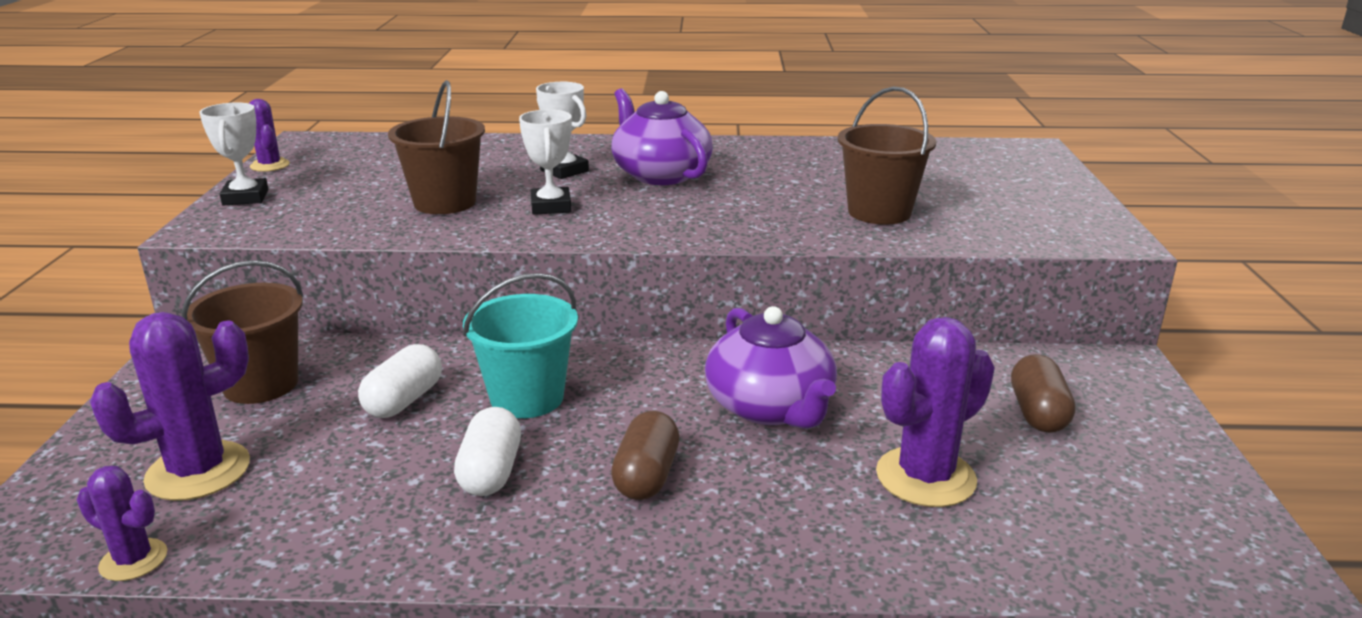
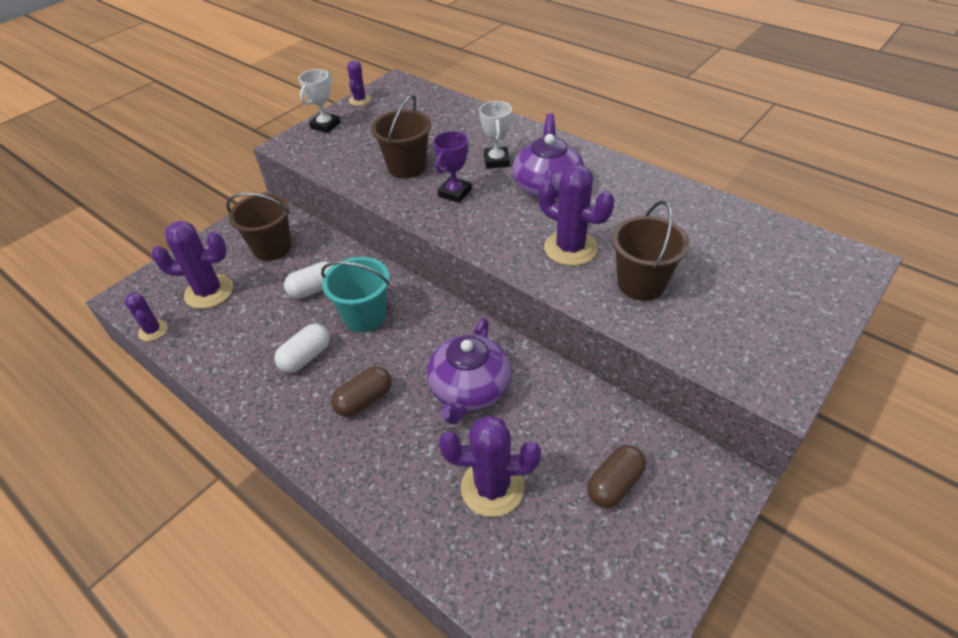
camera: 40 degrees right, 20 degrees up
white trophy [519,110,572,215] -> purple trophy [433,131,472,203]
none -> purple cactus [538,164,614,266]

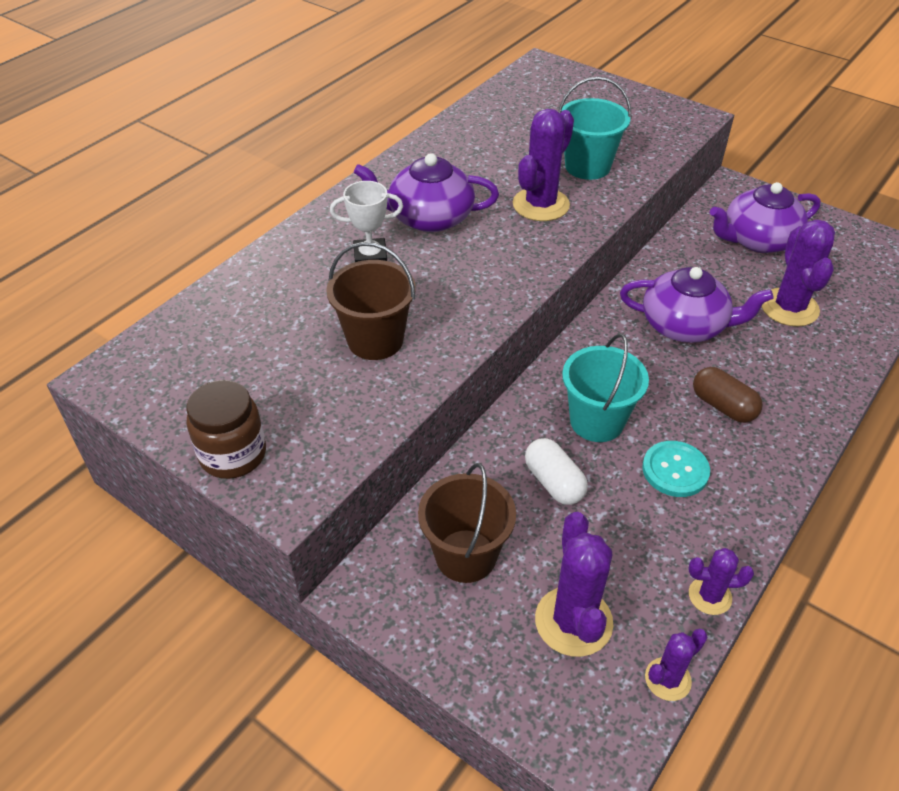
camera: 95 degrees left, 0 degrees up
white capsule [274,324,330,373] -> turquoise button [642,441,710,497]
white trophy [299,69,340,133] -> brown jar [186,380,266,479]
purple cactus [347,61,371,106] -> purple cactus moved to [688,548,754,615]
purple trophy [433,131,472,203] -> none
brown capsule [587,445,646,508] -> purple teapot [710,182,820,253]
brown bucket [612,201,690,301] -> turquoise bucket [558,77,631,180]

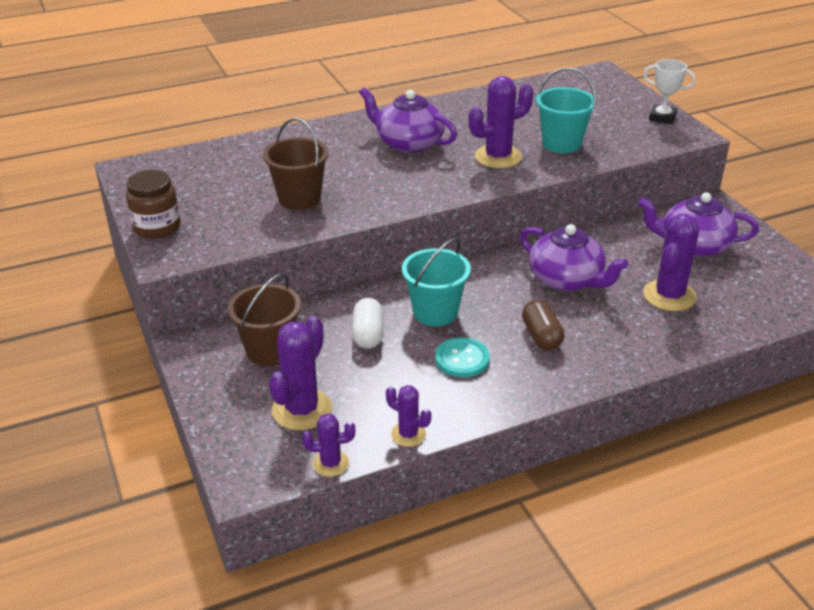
camera: 30 degrees right, 10 degrees down
white trophy [330,181,403,262] -> white trophy moved to [643,59,696,124]

